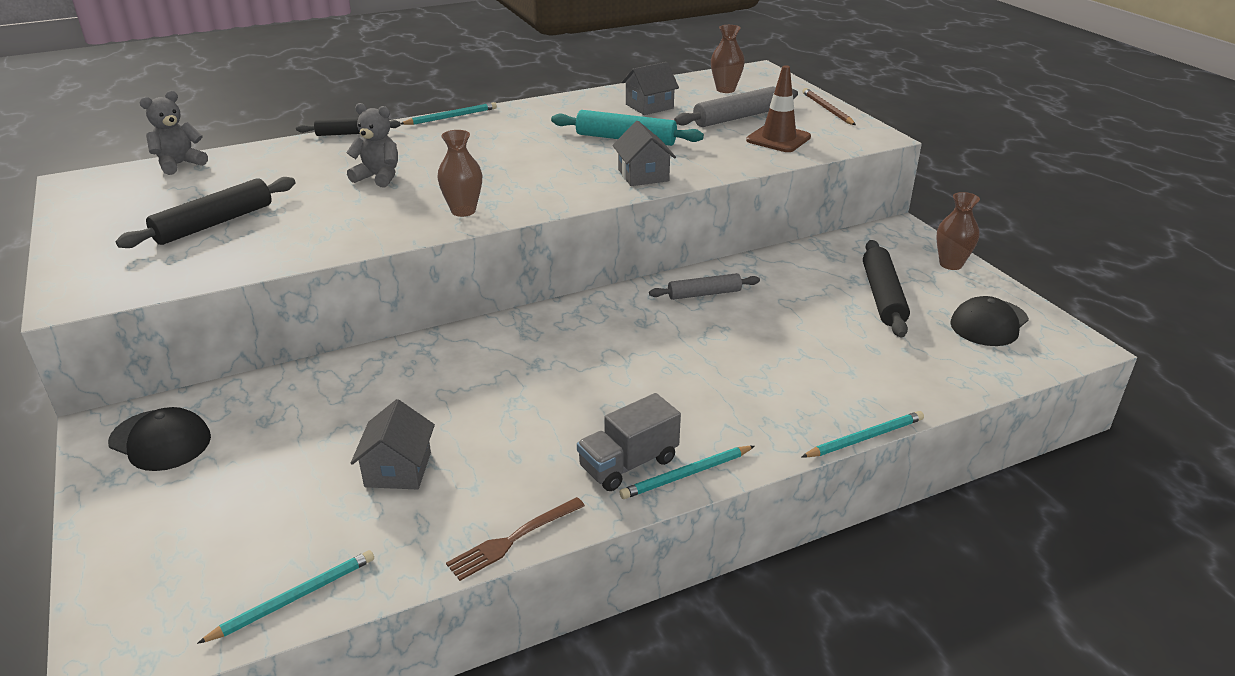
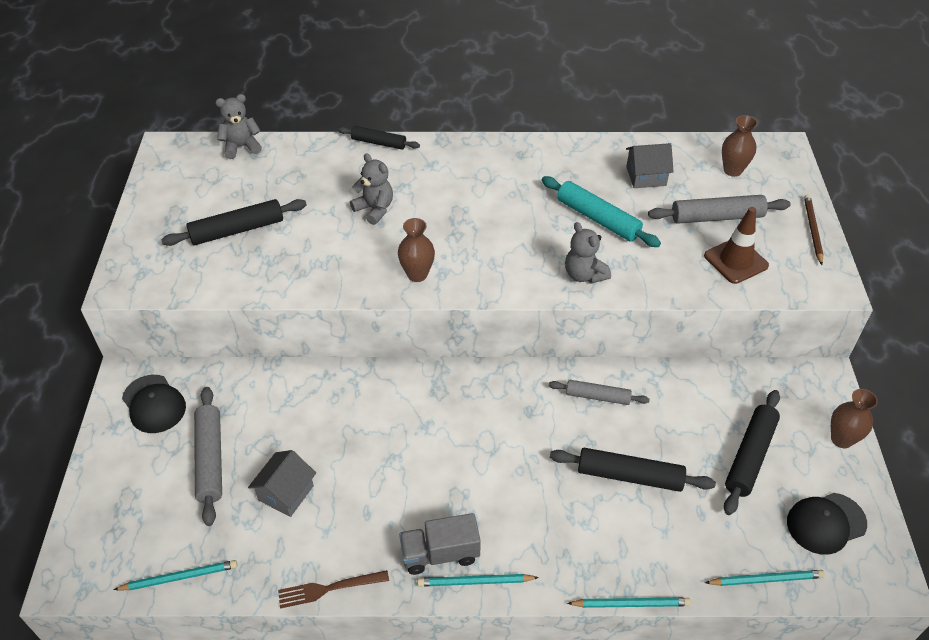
camera: 25 degrees right, 15 degrees up
turquoise pencil [400,102,497,125] -> turquoise pencil moved to [705,570,825,586]
grey house [613,121,676,186] -> grey teddy bear [565,222,611,284]
none -> grey rolling pin [194,387,222,526]
none -> black rolling pin [550,448,716,492]

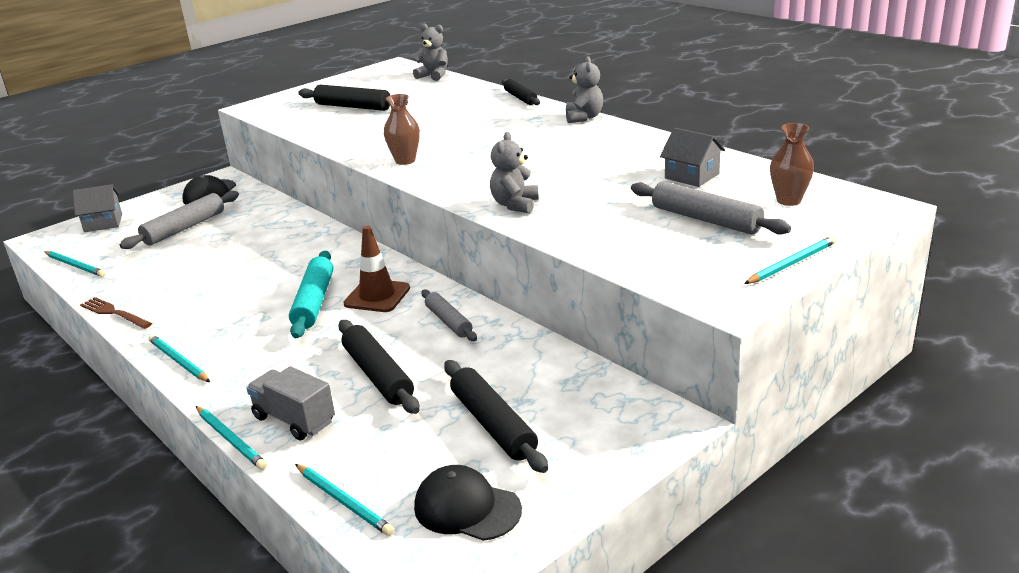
camera: 50 degrees right, 20 degrees down
grey house [248,450,316,517] -> grey house moved to [73,184,122,232]
grey teddy bear [350,153,393,225] -> grey teddy bear moved to [566,56,603,123]
grey truck [399,513,481,575] -> grey truck moved to [246,366,335,440]
turquoise rolling pin [542,176,661,247] -> turquoise rolling pin moved to [289,251,333,338]
brown traffic cone [704,207,769,284] -> brown traffic cone moved to [343,226,410,312]
black rolling pin [724,390,780,515] -> black rolling pin turned 75 degrees clockwise [444,360,548,473]
brown pencil [804,194,823,265] -> turquoise pencil [744,236,836,284]
brown vase [831,389,878,448] -> none

